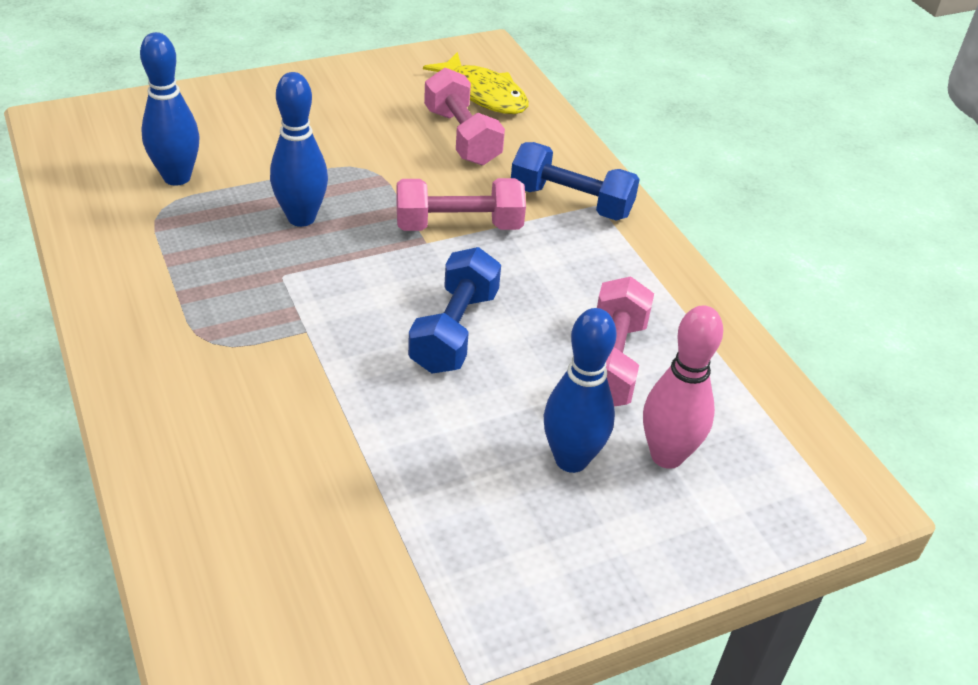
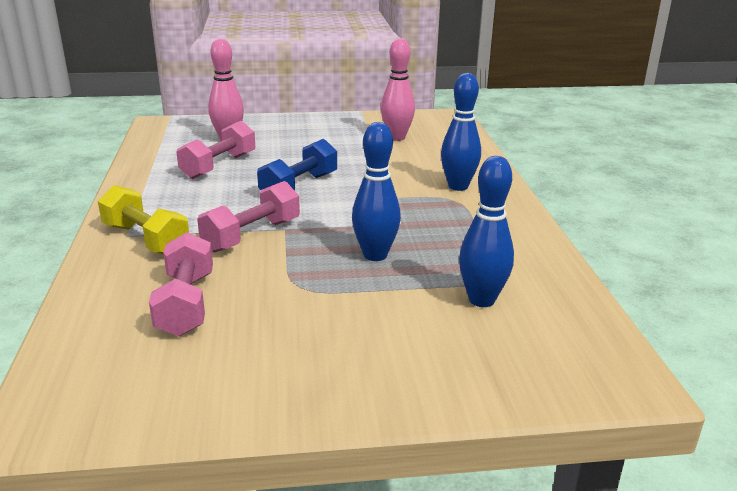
camera: 160 degrees left, 15 degrees down
pink dumbbell [396,178,526,231] -> pink dumbbell turned 60 degrees counterclockwise [197,181,300,252]
yellow fish [423,52,529,114] -> none
blue dumbbell [511,142,640,221] -> yellow dumbbell [98,185,189,254]
blue bowling pin [544,308,616,473] -> blue bowling pin moved to [441,73,481,191]
none -> pink bowling pin [381,38,415,141]

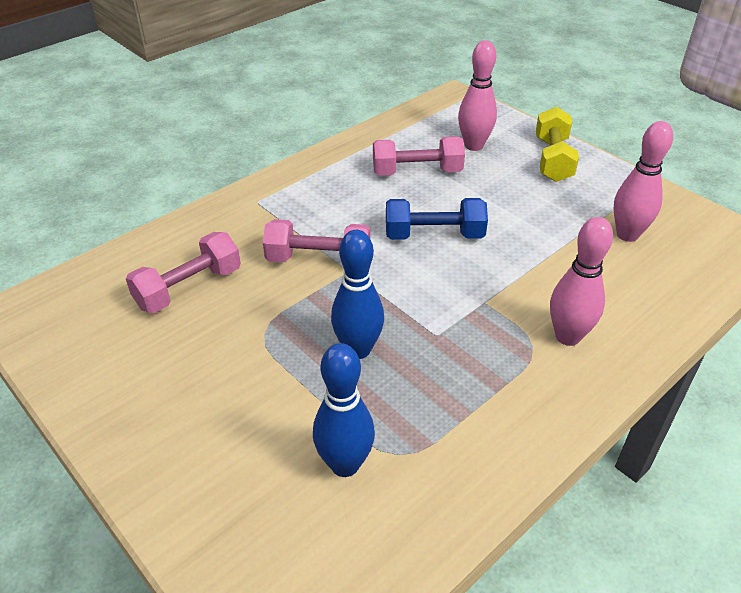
camera: 55 degrees right, 15 degrees up
yellow dumbbell [98,185,189,254] -> yellow dumbbell moved to [536,107,579,182]
blue bowling pin [441,73,481,191] -> pink bowling pin [550,217,613,346]

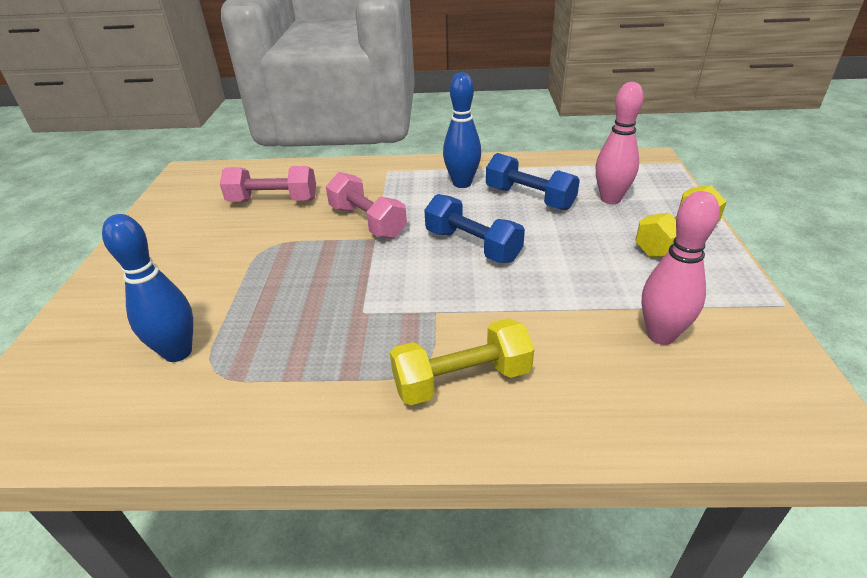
camera: 45 degrees right, 5 degrees down
blue bowling pin [331,230,384,359] -> blue bowling pin moved to [443,72,481,188]
pink dumbbell [373,137,465,176] -> blue dumbbell [486,153,580,210]
pink bowling pin [550,217,613,346] -> yellow dumbbell [390,318,534,405]

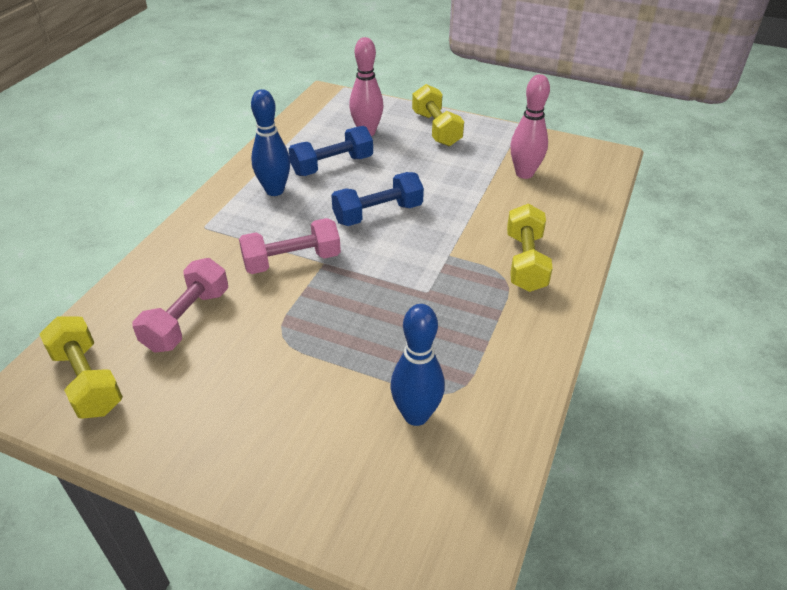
camera: 70 degrees left, 5 degrees up
none -> yellow dumbbell [39,317,123,419]

